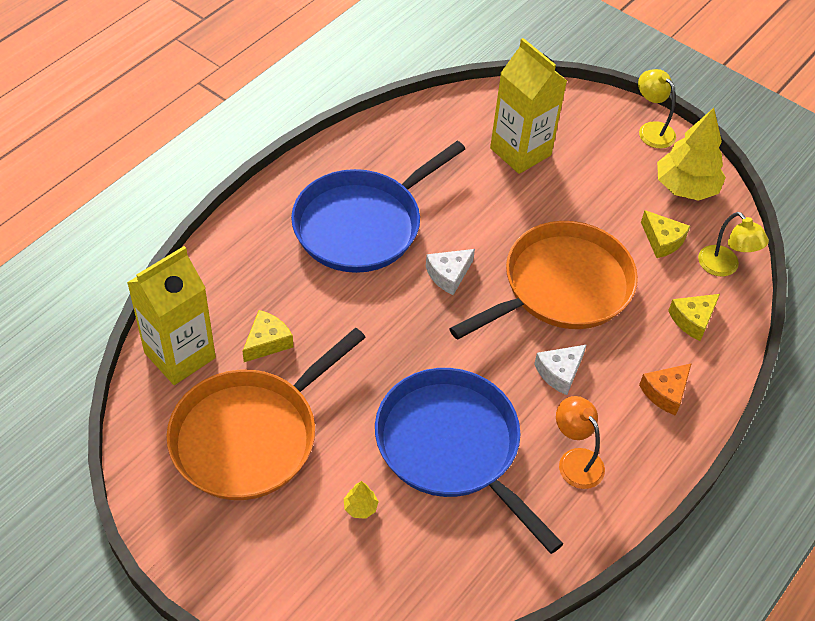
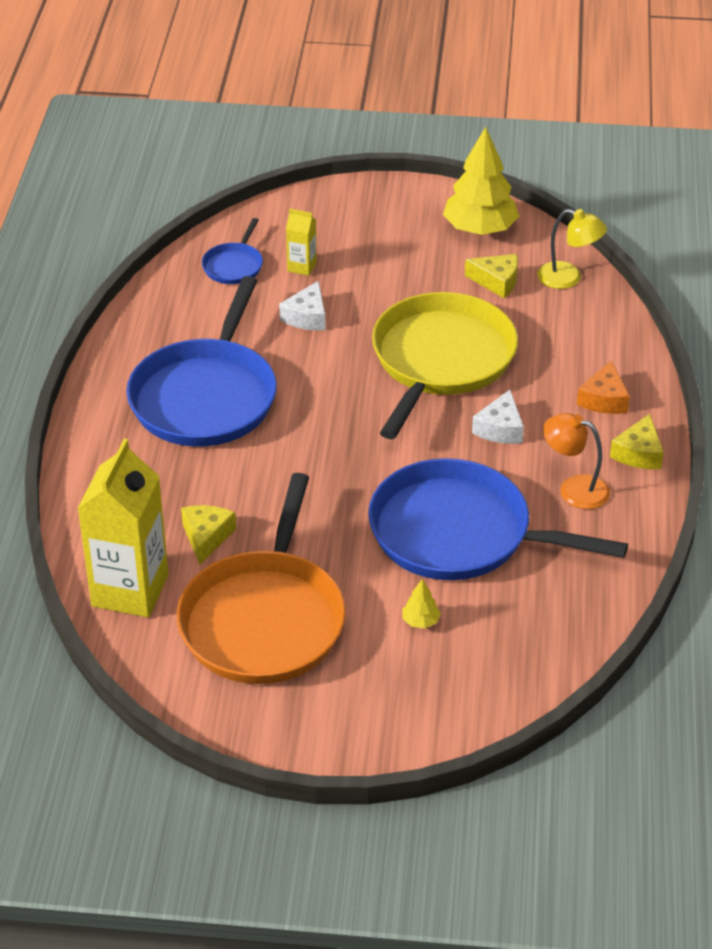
camera: 30 degrees left, 10 degrees down
white cheese [426,249,475,295] -> white cheese moved to [279,281,326,331]
orange pan [449,221,638,340] -> yellow pan [372,292,518,439]
yellow carton [490,38,567,174] -> yellow carton [286,209,317,276], size x0.46
yellow lamp [638,69,676,149] -> none
yellow cheese [668,294,720,341] -> yellow cheese moved to [610,414,664,469]
none -> blue pan [202,218,263,284]

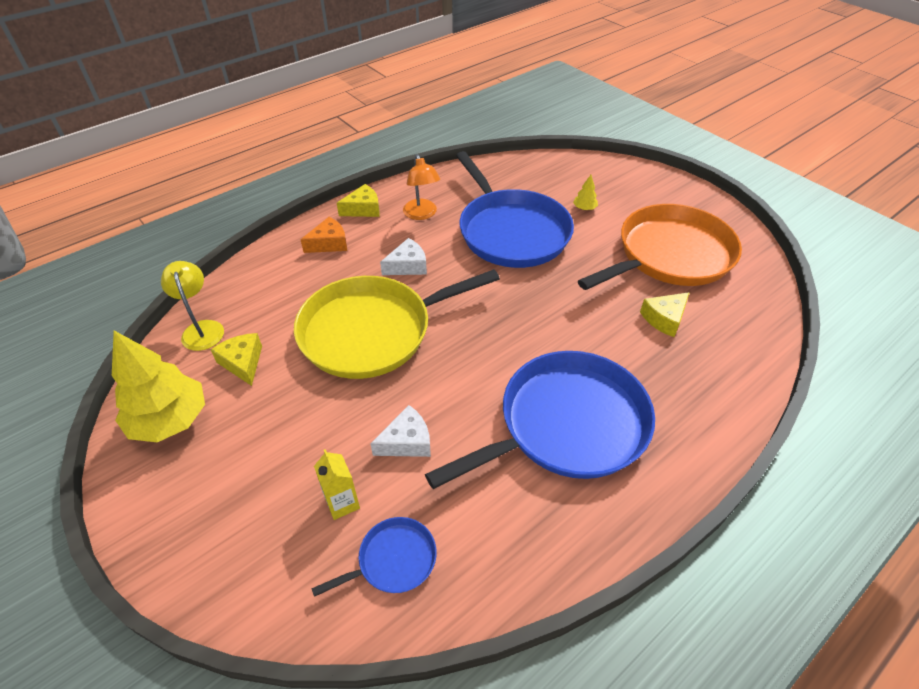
camera: 135 degrees left, 5 degrees up
yellow carton [77,439,168,618] -> none

